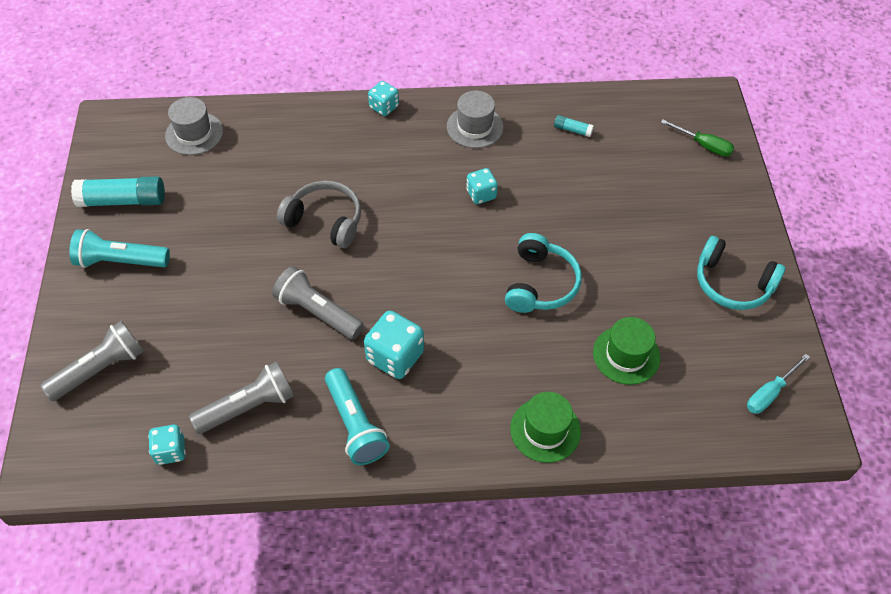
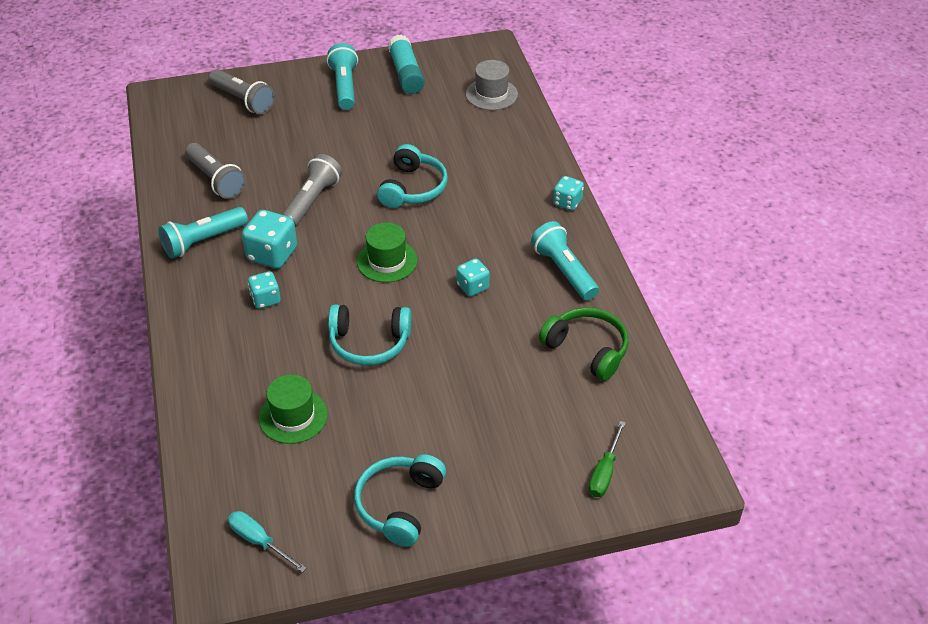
camera: 80 degrees right, 10 degrees down
turquoise dice [148,425,186,465] -> turquoise dice moved to [248,271,281,309]
grey headphones [277,181,361,248] -> turquoise headphones [377,144,448,208]
grey hat [447,91,503,148] -> turquoise flashlight [531,221,599,300]
green hat [510,392,581,463] -> green hat moved to [357,222,418,282]
turquoise glue stick [554,115,594,137] -> green headphones [539,307,629,381]

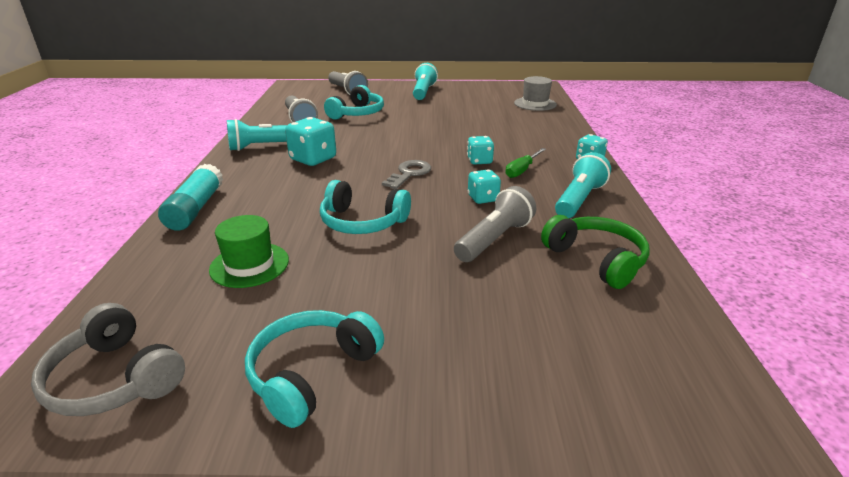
camera: 15 degrees right, 15 degrees down
turquoise screwdriver [228,511,306,572] -> grey headphones [31,303,185,416]
turquoise dice [248,271,281,309] -> turquoise dice moved to [467,136,494,165]
grey flashlight [282,154,342,227] -> grey flashlight moved to [454,186,536,262]
green hat [357,222,418,282] -> grey key [382,160,431,189]
turquoise headphones [377,144,448,208] -> turquoise headphones moved to [324,85,384,120]
turquoise glue stick [388,35,425,94] -> turquoise glue stick moved to [158,164,223,231]
turquoise flashlight [531,221,599,300] -> turquoise flashlight turned 45 degrees clockwise [555,152,611,218]
green screwdriver [589,421,626,497] -> green screwdriver moved to [505,148,546,178]

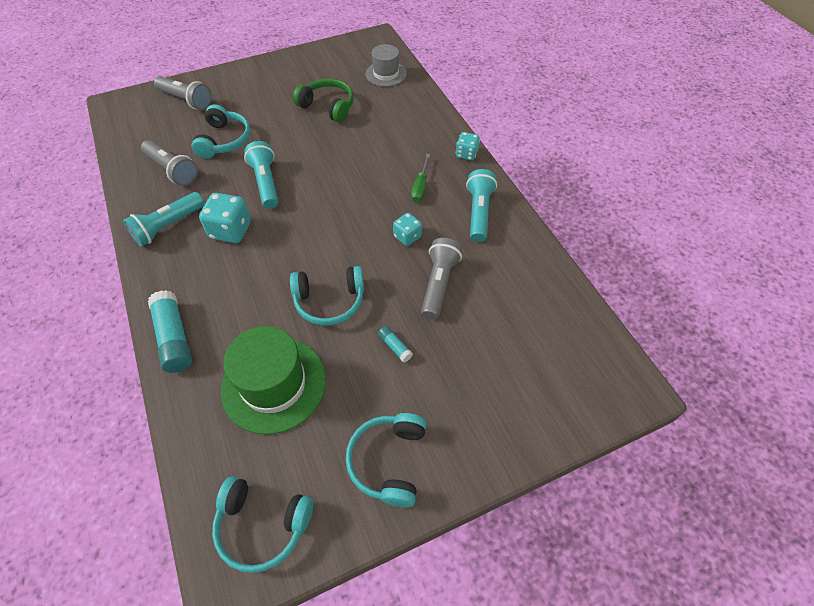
camera: 25 degrees left, 25 degrees up
grey headphones [31,303,185,416] -> turquoise headphones [212,476,313,573]
green hat [209,215,289,288] -> green hat [221,326,326,435], size x1.66
grey key [382,160,431,189] -> none
turquoise flashlight [413,63,438,100] -> turquoise flashlight moved to [244,141,278,209]
turquoise dice [467,136,494,165] -> none
green headphones [541,215,650,289] -> green headphones moved to [293,79,354,123]
none -> turquoise glue stick [378,326,413,362]

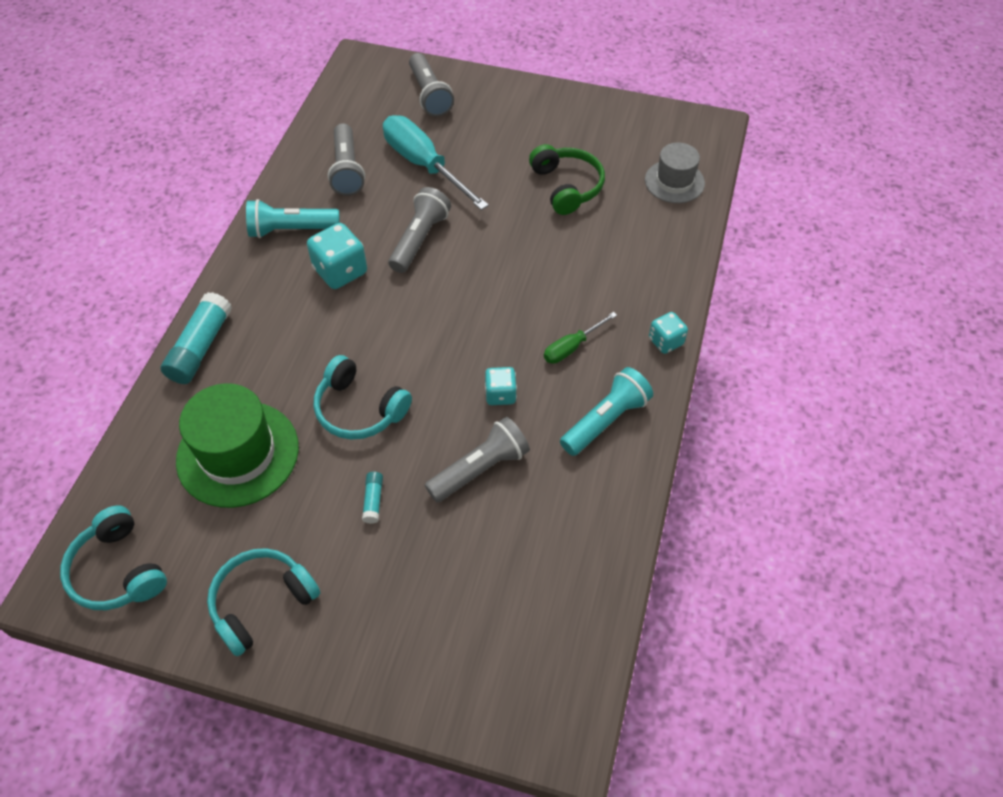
camera: 40 degrees right, 0 degrees up
turquoise headphones [191,104,250,159] -> turquoise screwdriver [383,115,489,210]
turquoise flashlight [244,141,278,209] -> grey flashlight [388,187,451,273]

